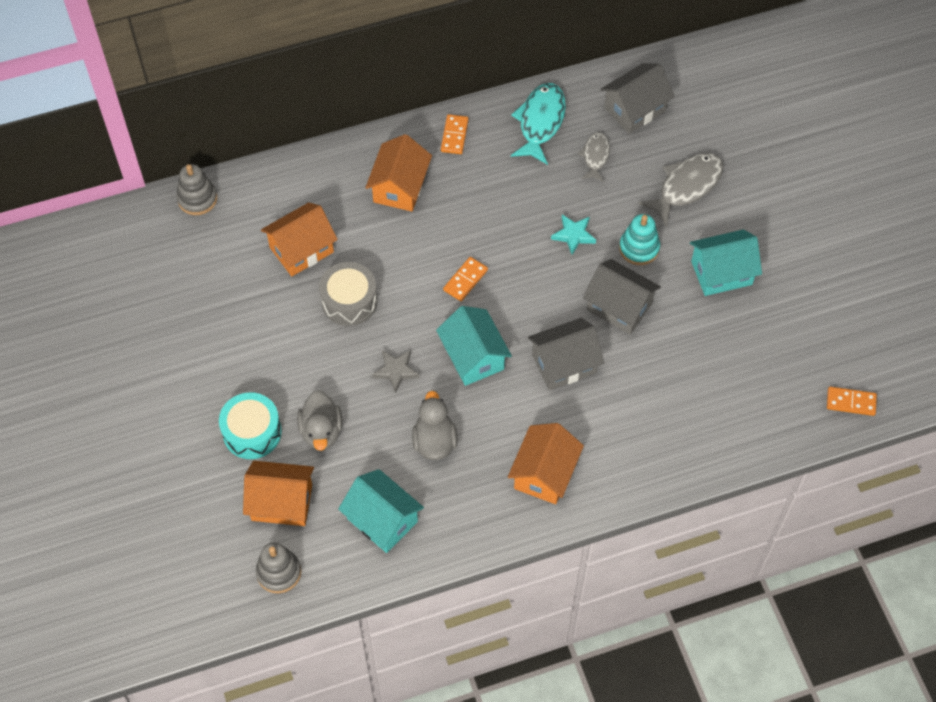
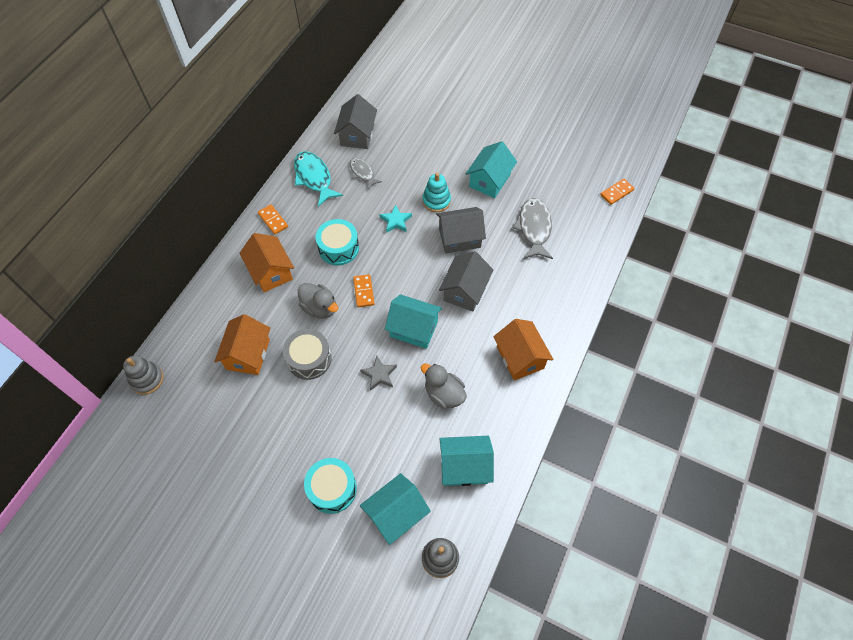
camera: 45 degrees left, 0 degrees up
orange house [243,461,314,526] -> turquoise house [360,473,431,545]
grey duck [297,390,342,451] -> grey duck moved to [298,283,338,319]
grey fish [638,153,723,227] -> grey fish moved to [513,198,553,259]
none -> turquoise drum [316,219,359,265]

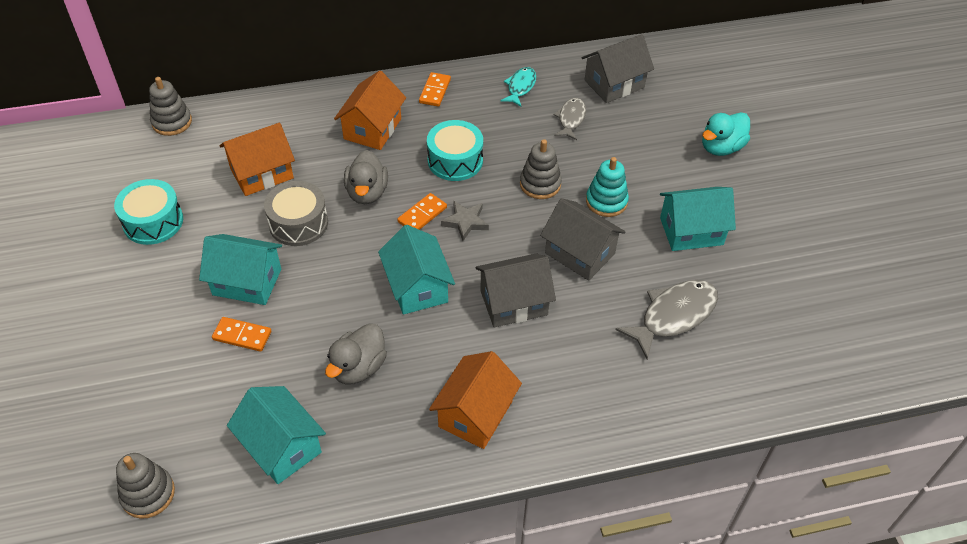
camera: 50 degrees right, 10 degrees down
turquoise fish [294,151,343,207] -> turquoise fish [500,67,536,107], size x0.60
turquoise drum [304,458,357,514] -> turquoise drum moved to [114,179,183,245]
grey star [360,356,397,391] -> grey star moved to [441,201,489,241]
turquoise house [360,473,431,545] -> turquoise house moved to [199,234,282,305]
turquoise star [379,205,412,233] -> grey stacking toy [520,139,562,199]
grey duck [420,364,467,409] -> grey duck turned 150 degrees counterclockwise [325,323,387,385]
orange domino [600,179,634,205] -> orange domino moved to [212,317,271,352]
none -> turquoise duck [702,112,750,156]

